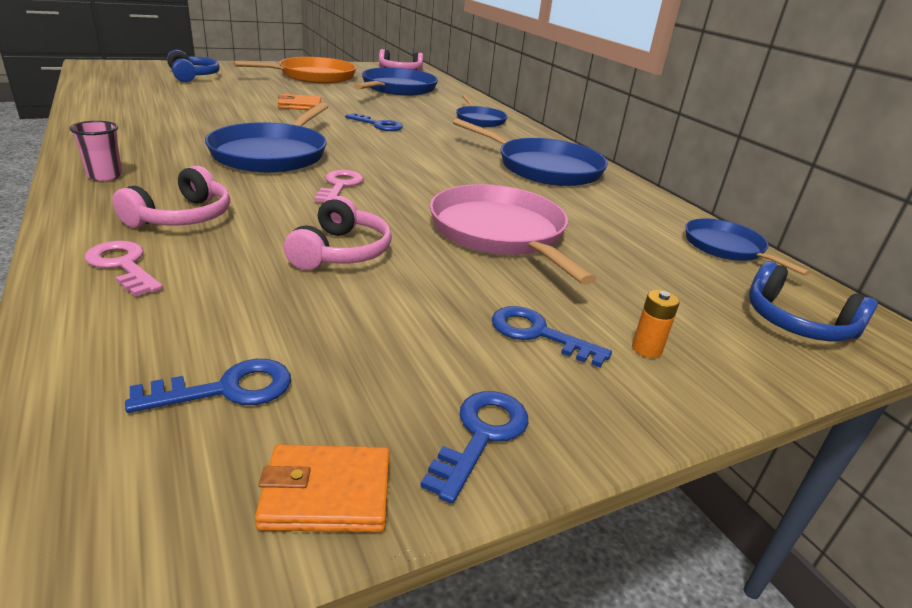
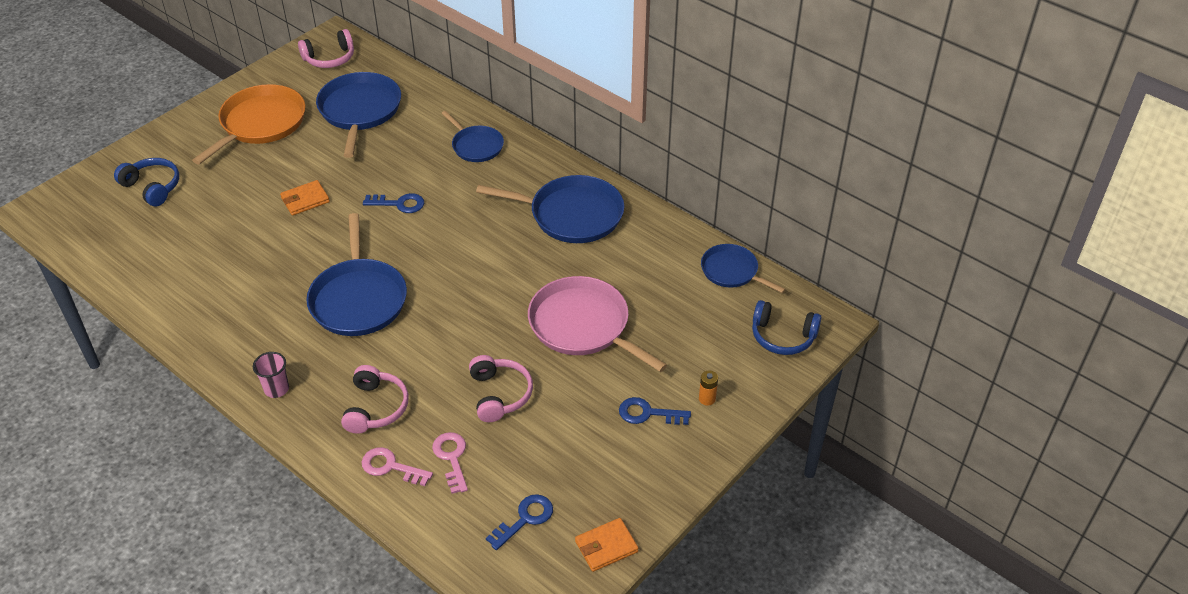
camera: 20 degrees left, 15 degrees up
pink key [314,170,363,202] -> pink key moved to [432,432,468,494]
blue key [420,391,528,504] -> none

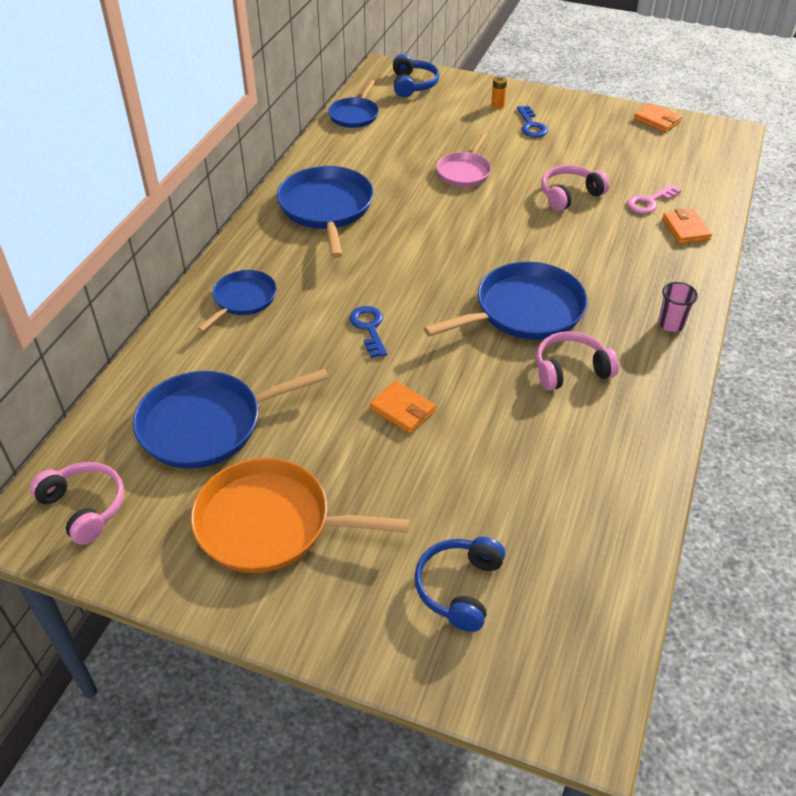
camera: 110 degrees left, 0 degrees up
pink headphones [341,365,409,434] -> pink headphones moved to [536,331,619,391]
pink key [362,447,433,486] -> orange wallet [662,208,712,244]
blue key [486,494,553,550] -> none
pink pan [528,276,667,372] -> pink pan [436,133,491,187], size x0.59

